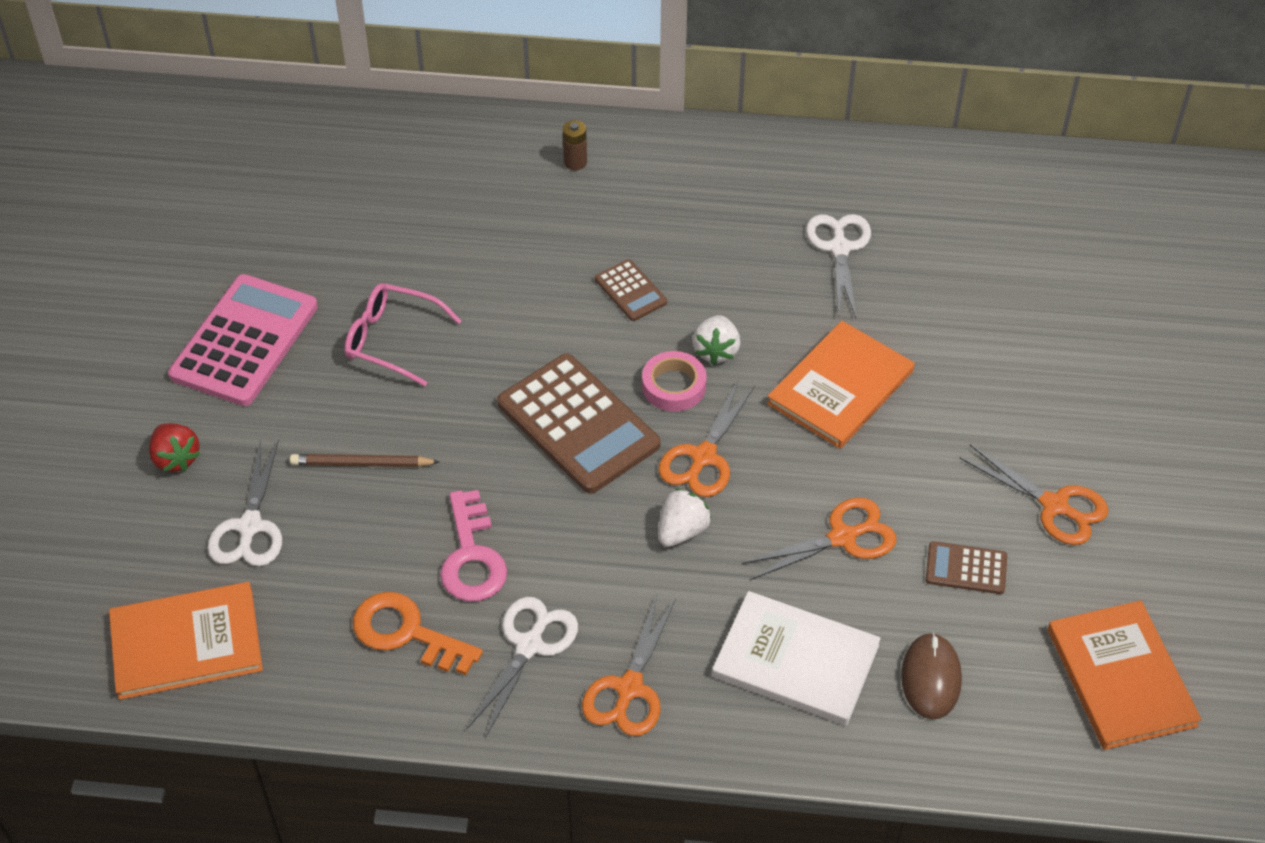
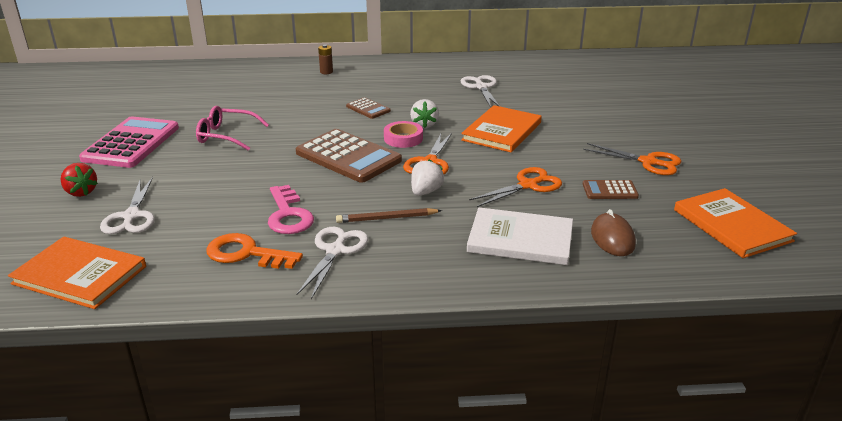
camera: 10 degrees left, 20 degrees down
orange book [109,582,263,700] -> orange book turned 45 degrees clockwise [8,237,146,309]
brown pencil [290,454,440,467] -> brown pencil moved to [336,208,442,223]
orange scissors [582,595,676,736] -> none

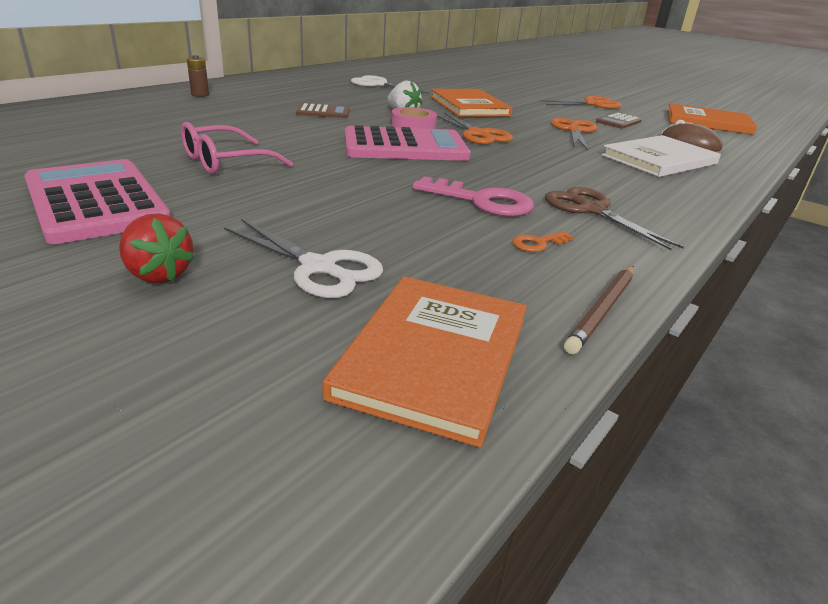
camera: 50 degrees left, 0 degrees up
orange book [8,237,146,309] -> orange book turned 45 degrees counterclockwise [322,276,527,448]
red strawberry [60,163,98,197] -> red strawberry turned 45 degrees clockwise [119,213,195,283]
orange key [206,233,303,269] -> orange key [512,231,573,252], size x0.49
brown calculator [296,129,402,183] -> pink calculator [345,125,471,161]
white scissors [296,227,368,299] -> brown scissors [545,187,684,250]
brown pencil [336,208,442,223] -> brown pencil moved to [564,266,634,354]
white strawberry [411,159,444,196] -> none

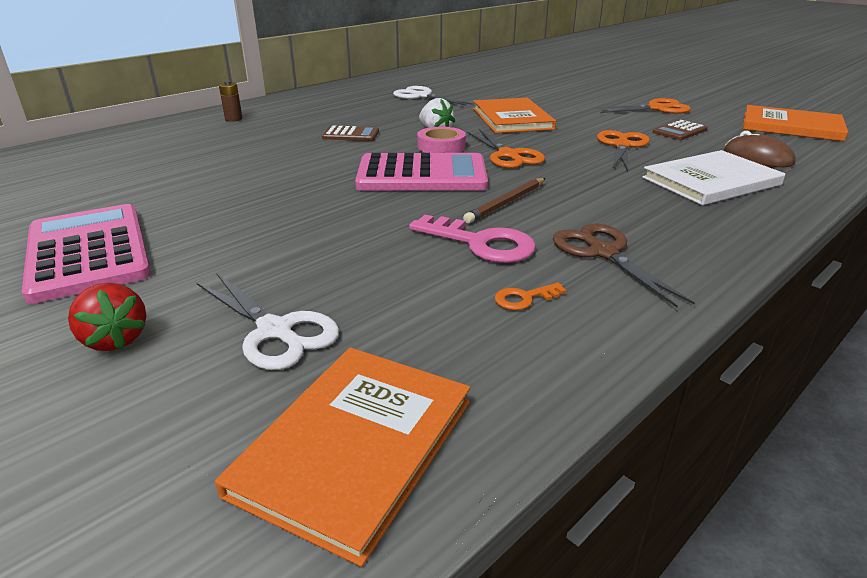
camera: 10 degrees right, 0 degrees up
pink glasses [181,122,293,174] -> none
brown pencil [564,266,634,354] -> brown pencil moved to [463,178,545,223]

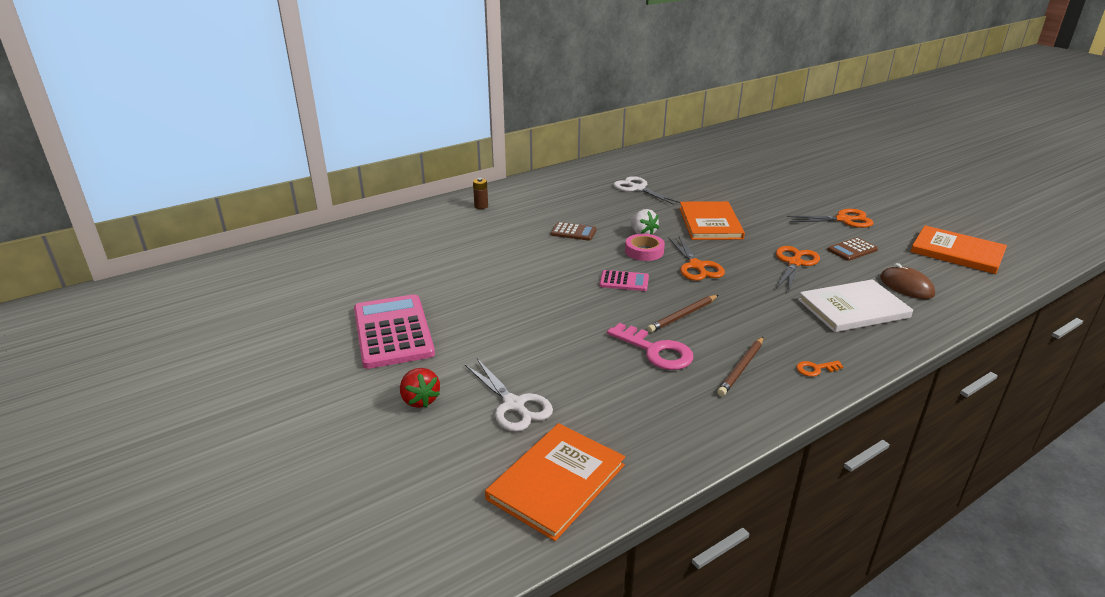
camera: 10 degrees right, 0 degrees up
pink calculator [355,153,488,191] -> pink calculator [600,270,649,291], size x0.49
orange key [495,282,567,310] -> orange key moved to [796,361,843,377]
brown scissors [553,224,695,307] -> brown pencil [717,337,763,396]

